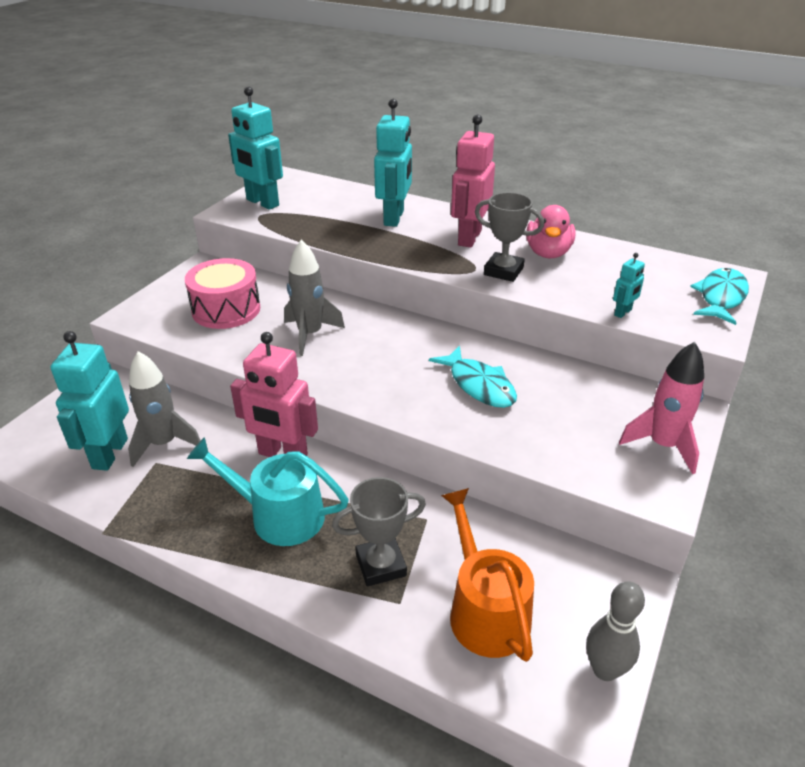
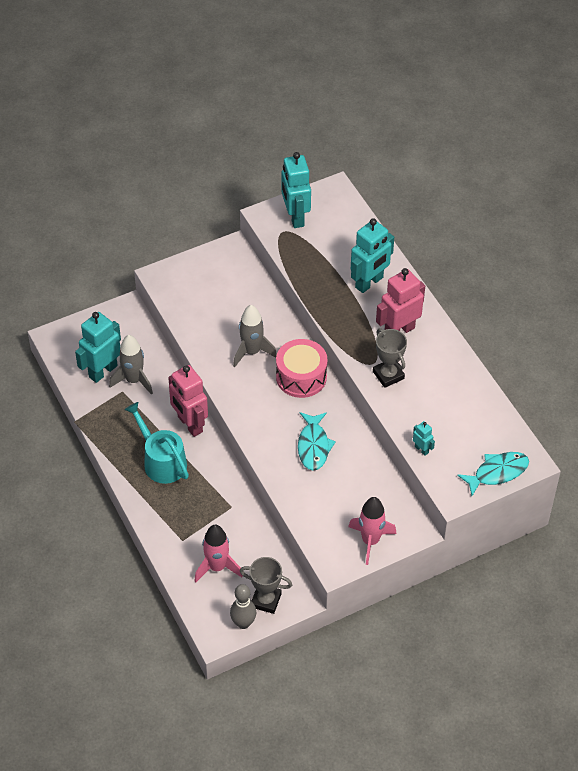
camera: 35 degrees right, 15 degrees up
pink drum [185,258,260,329] -> pink drum moved to [276,339,327,398]
grey trophy [332,477,426,586] -> grey trophy moved to [240,557,292,614]
orange watering can [441,488,534,662] -> pink rocket [194,525,242,582]
pink duck [526,205,576,258] -> none
turquoise robot [613,253,645,318] -> turquoise robot turned 120 degrees counterclockwise [413,421,435,456]

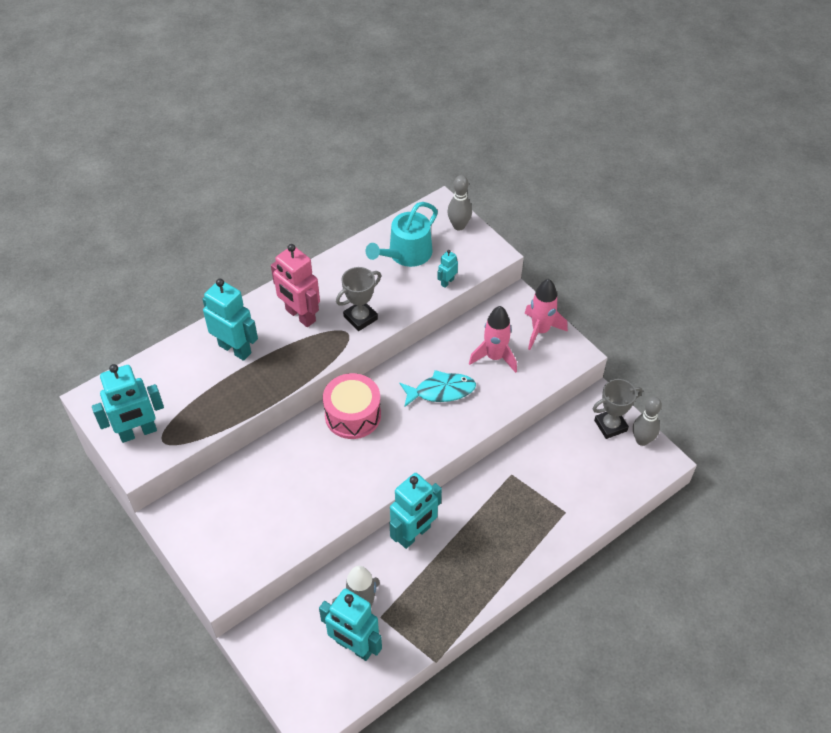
camera: 100 degrees left, 0 degrees up
turquoise watering can [125,402,189,484] -> turquoise watering can moved to [365,202,438,267]
pink robot [168,365,208,437] -> turquoise robot [390,473,442,549]
pink rocket [194,525,242,582] -> pink rocket moved to [469,306,517,373]
grey rocket [233,305,277,367] -> none
grey trophy [240,557,292,614] -> grey trophy turned 60 degrees clockwise [593,379,642,439]
turquoise fish [457,452,529,496] -> grey bowling pin [447,175,472,231]

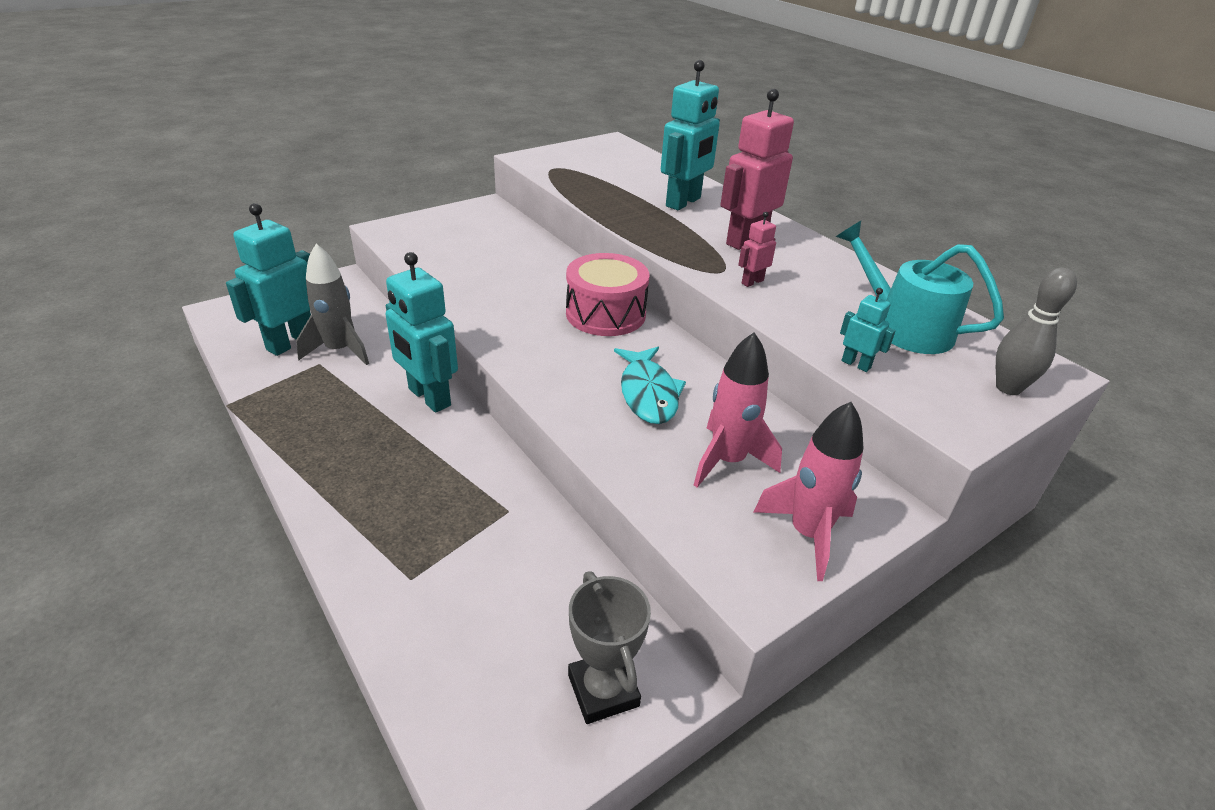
camera: 90 degrees right, 15 degrees down
turquoise robot [92,364,164,443] -> none
grey trophy [336,267,381,331] -> pink robot [738,212,776,287]
grey bowling pin [633,397,662,446] -> none

